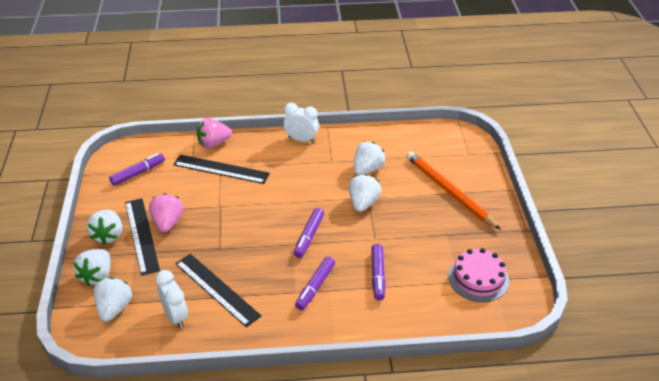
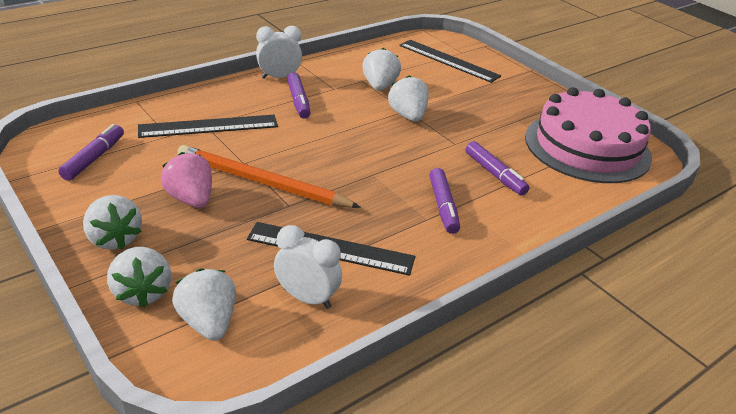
camera: 35 degrees left, 5 degrees down
black ruler [125,198,160,276] -> black ruler moved to [400,40,501,83]
pink strawberry [197,118,232,149] -> none
purple marker [294,208,324,258] -> purple marker moved to [287,72,311,119]
orange pencil [406,151,501,230] -> orange pencil moved to [177,145,361,208]
pink cake [448,248,509,302] -> pink cake [525,87,652,183], size x1.76

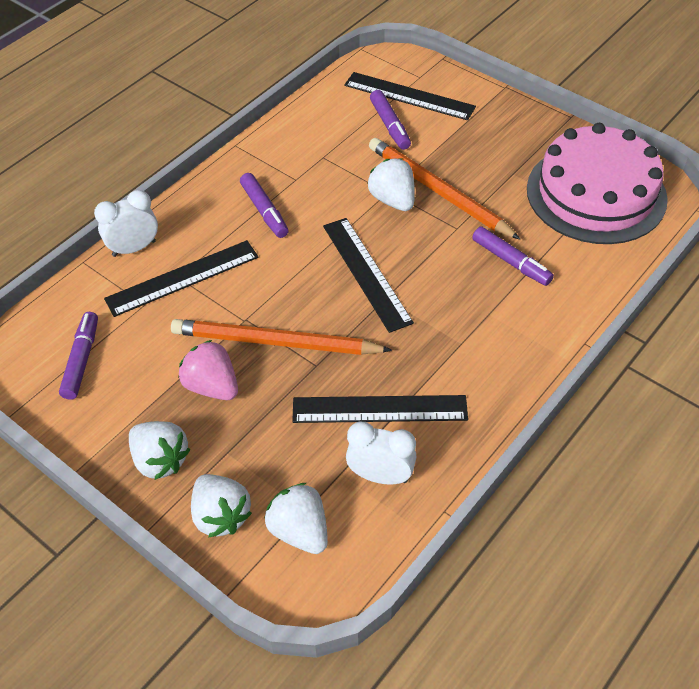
camera: 10 degrees left, 15 degrees up
white clock [256,26,302,79] -> white clock moved to [94,190,158,257]
white strawberry [362,48,401,91] -> none
purple marker [429,168,460,234] -> purple marker moved to [370,90,411,150]
none -> black ruler [323,218,414,333]
none -> orange pencil [369,138,521,240]

